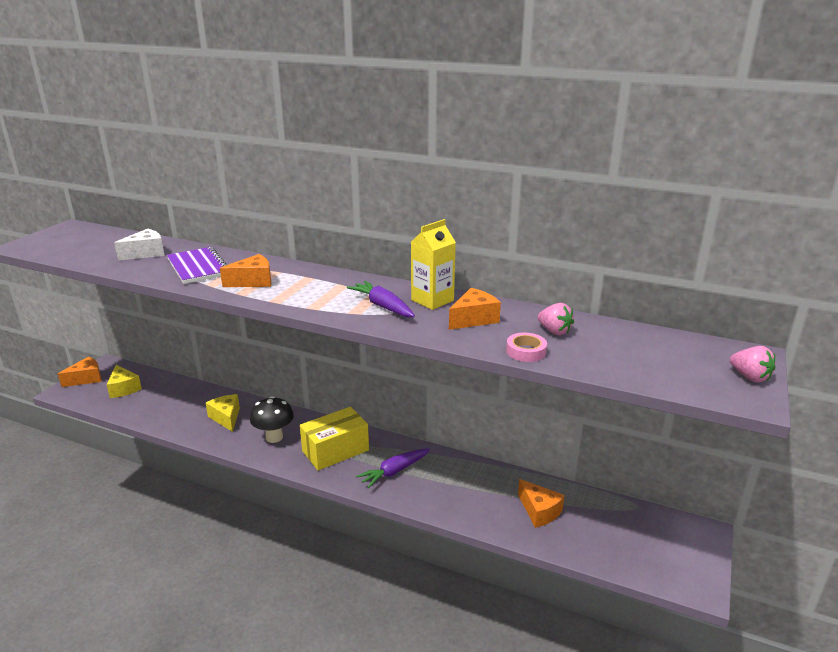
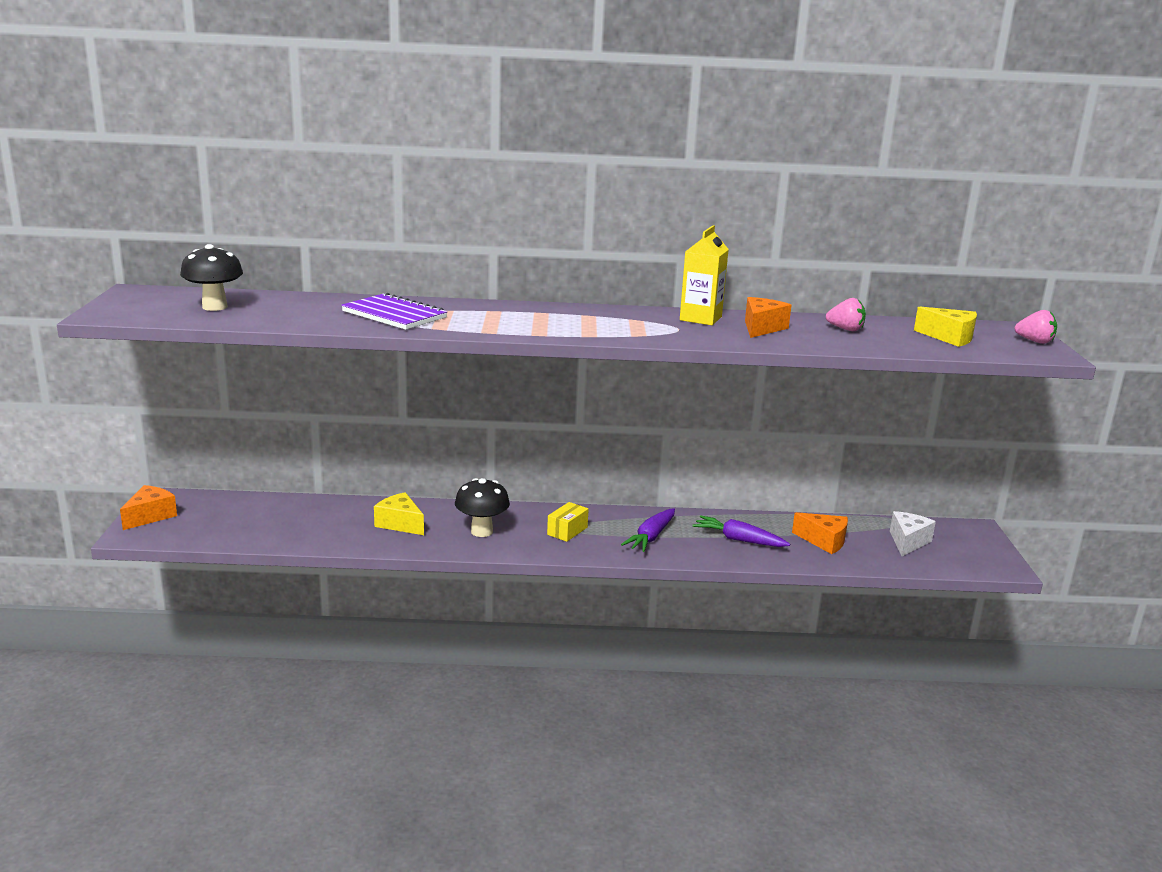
camera: 25 degrees left, 5 degrees down
yellow cheese [107,365,142,398] -> yellow cheese moved to [914,307,977,347]
white cheese [114,229,165,261] -> white cheese moved to [890,511,936,556]
orange cheese [220,254,271,287] -> none
yellow box [300,407,369,470] -> yellow box [547,502,589,542], size x0.54
purple carrot [347,281,415,317] -> purple carrot moved to [692,515,790,547]
pink tape [506,333,547,362] -> none
none -> black mushroom [180,244,243,311]

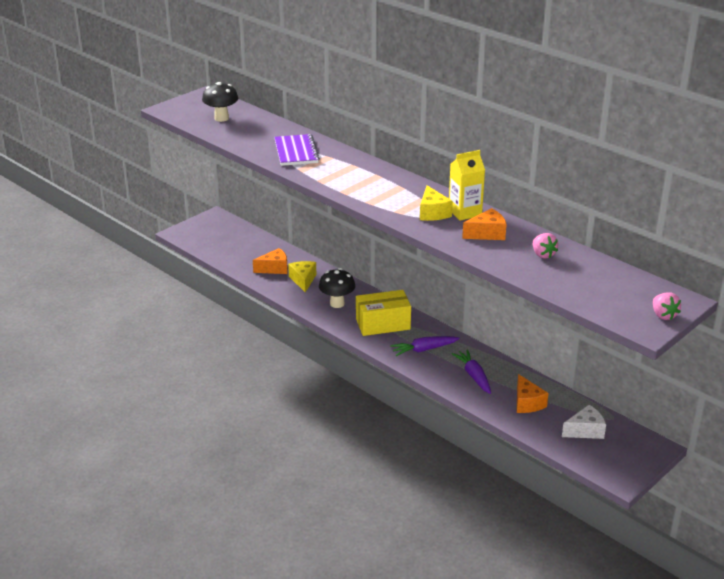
camera: 45 degrees right, 10 degrees up
orange cheese [120,485,177,530] -> orange cheese moved to [253,248,288,274]
yellow box [547,502,589,542] -> yellow box [356,290,411,336], size x1.86
yellow cheese [914,307,977,347] -> yellow cheese moved to [420,185,453,221]

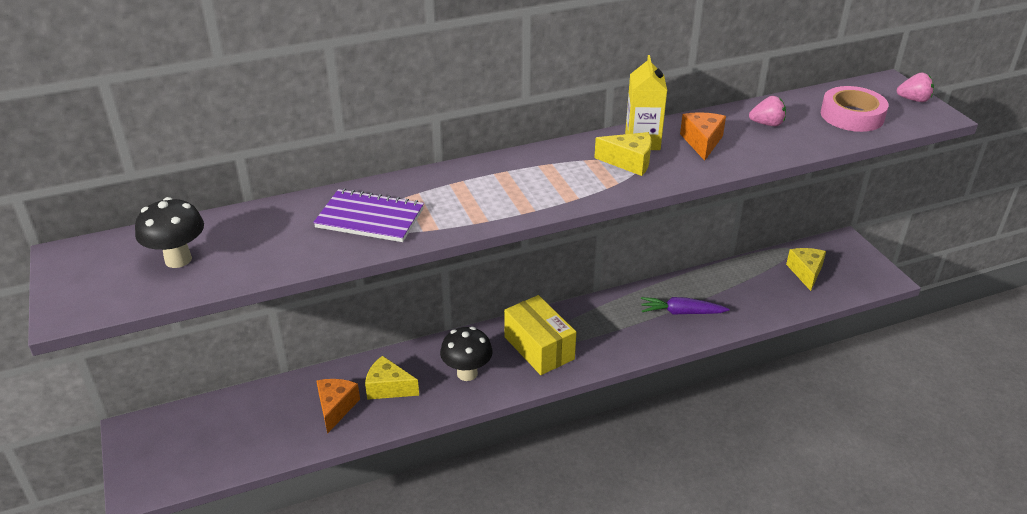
camera: 65 degrees left, 5 degrees up
yellow box [356,290,411,336] -> yellow box turned 45 degrees counterclockwise [504,295,576,375]
purple carrot [390,336,459,356] -> none
orange cheese [517,374,549,413] -> none
white cheese [562,405,606,439] -> yellow cheese [786,248,826,291]
none -> pink tape [821,86,889,132]

